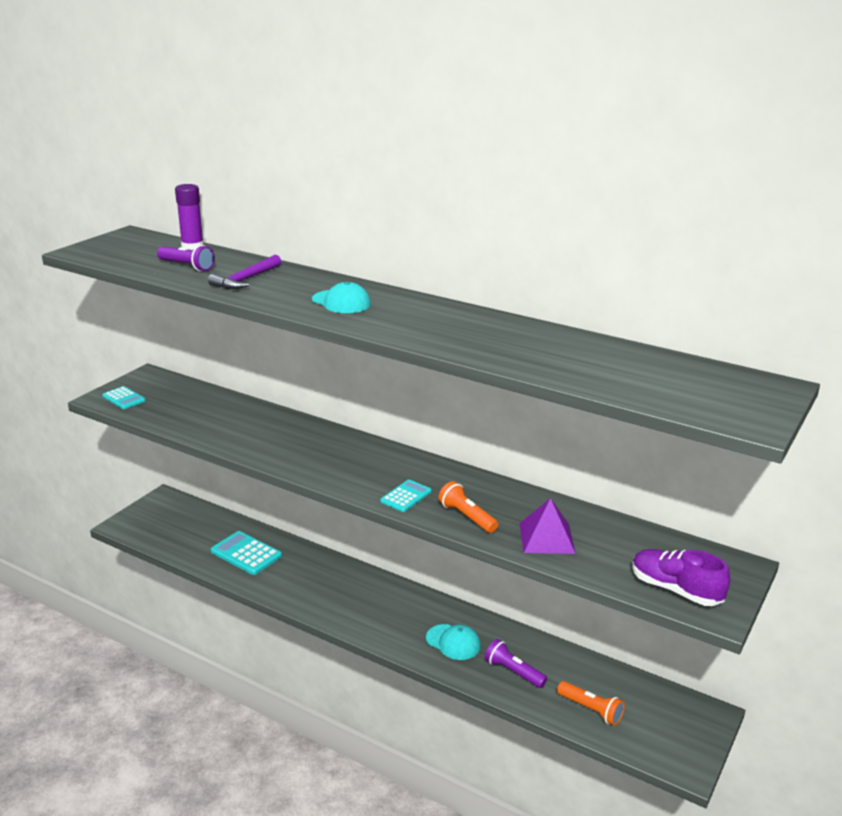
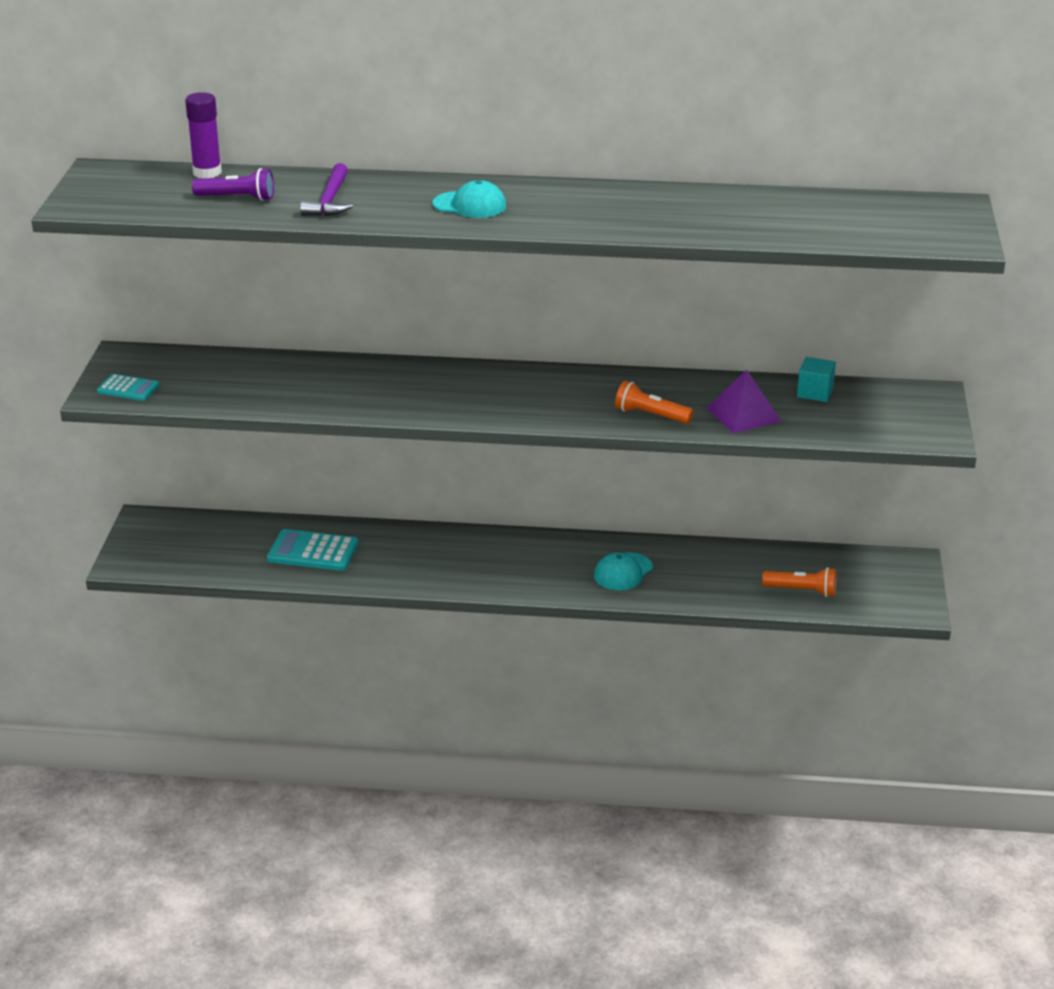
camera: 25 degrees left, 5 degrees up
turquoise calculator [380,480,432,512] -> none
turquoise cap [426,624,481,660] -> turquoise cap turned 120 degrees clockwise [594,552,653,590]
purple flashlight [485,639,547,688] -> none
purple shoe [632,549,730,606] -> none
none -> turquoise cube [797,357,836,402]

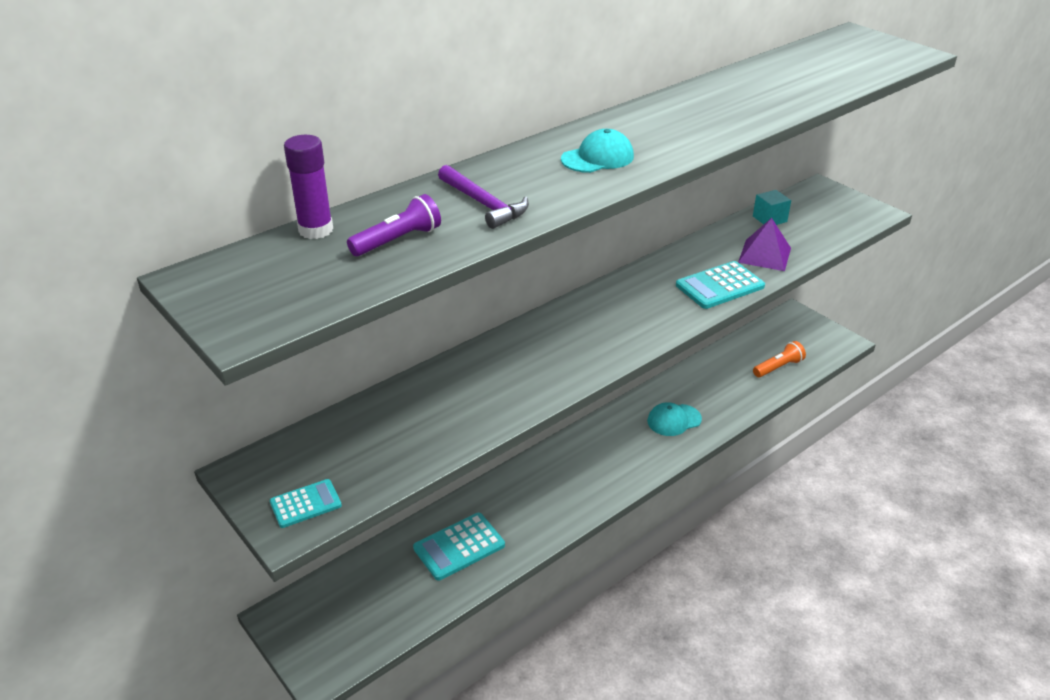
camera: 45 degrees left, 5 degrees up
turquoise cap [594,552,653,590] -> turquoise cap turned 75 degrees clockwise [647,402,702,436]
orange flashlight [615,381,693,424] -> turquoise calculator [676,261,765,309]

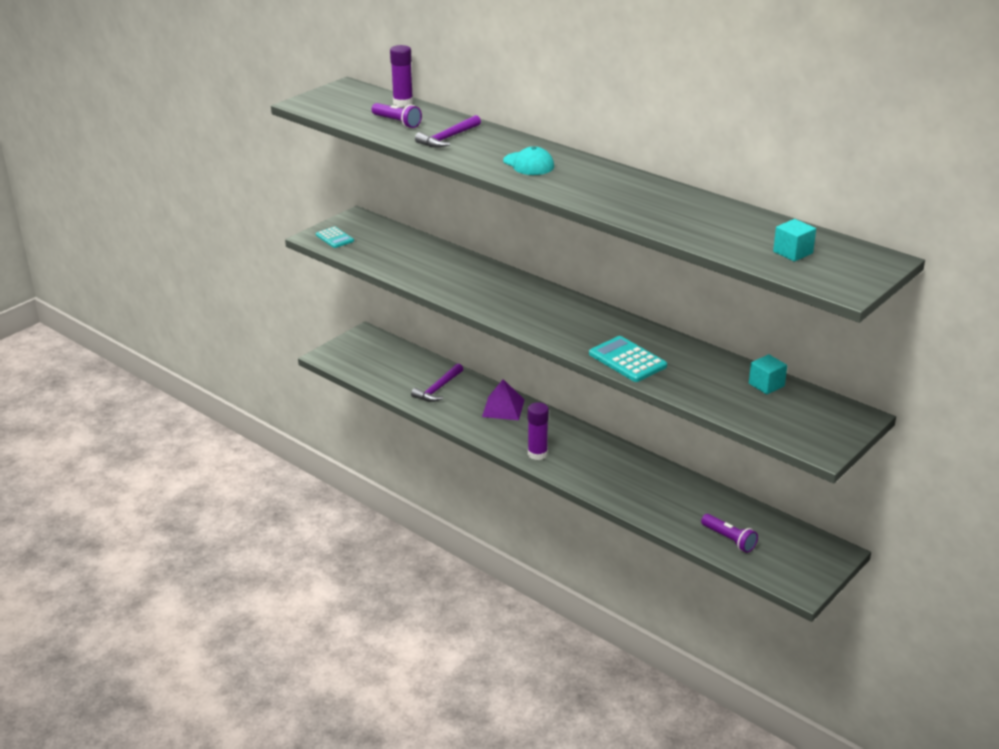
camera: 80 degrees right, 5 degrees down
turquoise calculator [413,513,505,581] -> purple hammer [411,363,463,402]
turquoise cap [647,402,702,436] -> none
purple pyramid [738,218,791,271] -> purple pyramid moved to [482,379,524,420]
orange flashlight [753,341,806,377] -> purple flashlight [701,514,758,553]
none -> purple glue stick [528,402,549,460]
none -> turquoise cube [773,219,816,262]

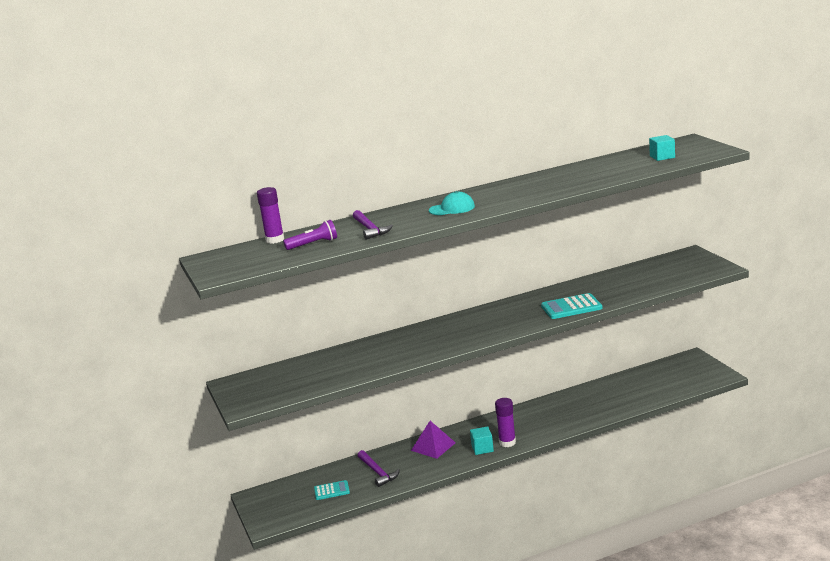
camera: 60 degrees left, 10 degrees down
turquoise calculator [316,226,354,248] -> turquoise calculator moved to [314,480,350,500]
purple flashlight [701,514,758,553] -> none
turquoise cube [749,354,787,394] -> turquoise cube moved to [470,426,494,455]

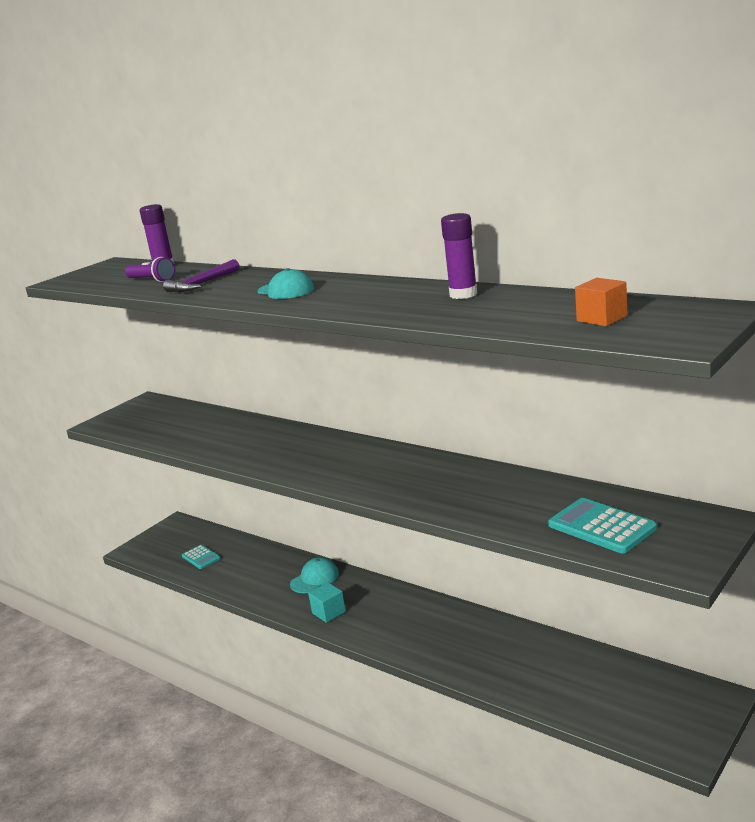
camera: 60 degrees right, 0 degrees up
purple hammer [358,450,400,487] -> none
purple pyramid [411,421,456,459] -> turquoise cap [290,557,339,593]
purple glue stick [495,398,516,447] -> purple glue stick moved to [441,213,477,299]
turquoise calculator [541,293,603,319] -> turquoise calculator moved to [548,498,657,554]
turquoise cube [649,135,675,161] -> orange cube [575,278,627,326]

